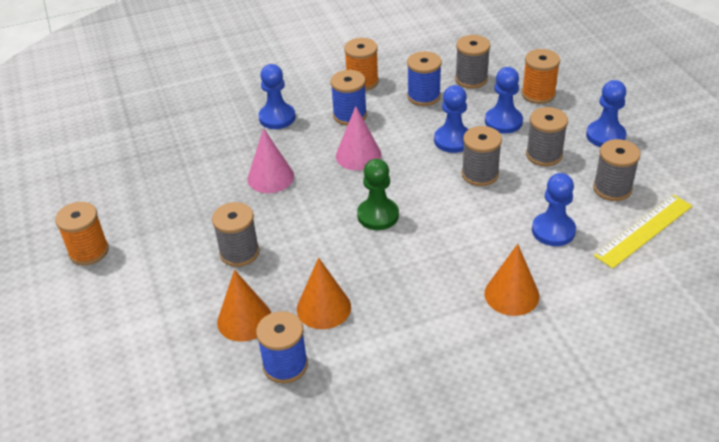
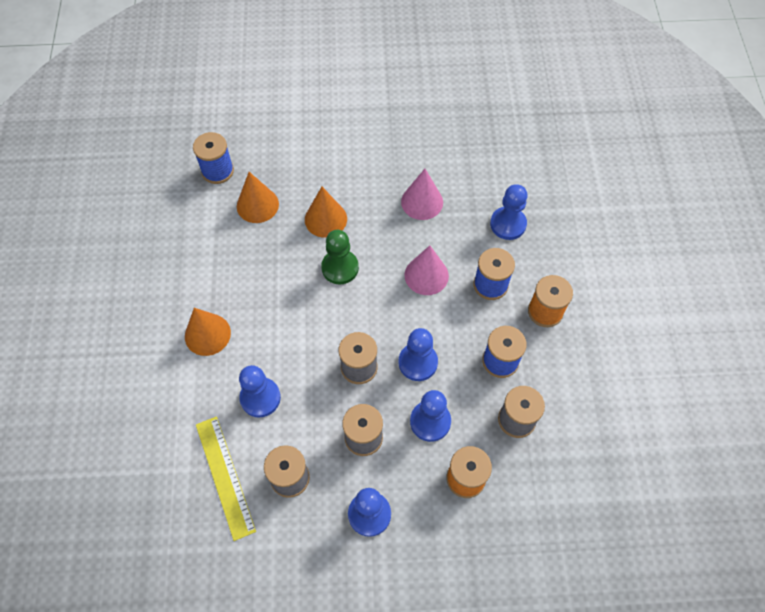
camera: 105 degrees right, 20 degrees up
orange spool [55,202,109,265] -> none
grey spool [212,202,259,267] -> none
orange cone [217,270,271,342] -> orange cone moved to [305,187,347,238]

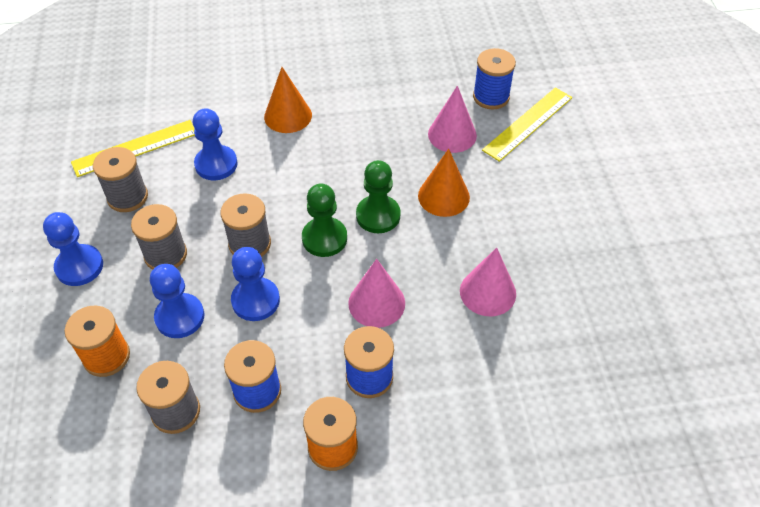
camera: 85 degrees right, 10 degrees down
orange cone [237,172,279,223] -> pink cone [428,86,477,153]
blue pawn [490,184,528,240] -> none
none -> green pawn [302,183,347,257]
none -> yellow ruler [482,87,572,162]

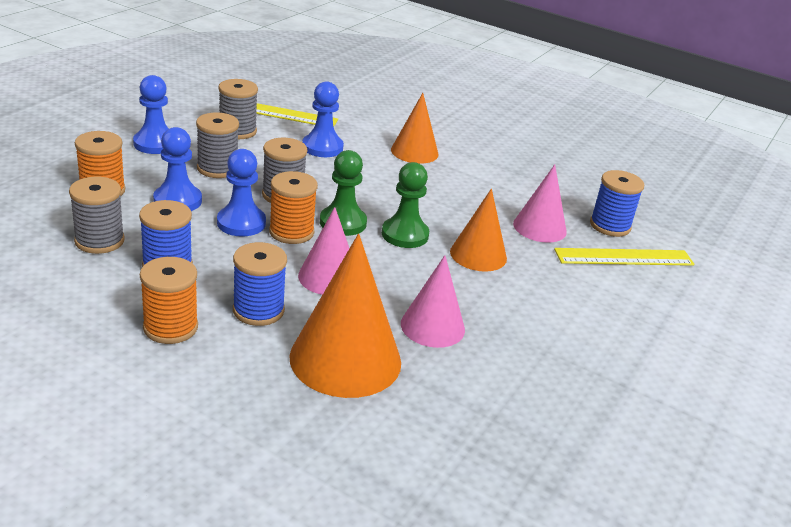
camera: 35 degrees right, 20 degrees down
none -> orange spool [269,171,318,244]
none -> orange cone [289,234,401,398]

